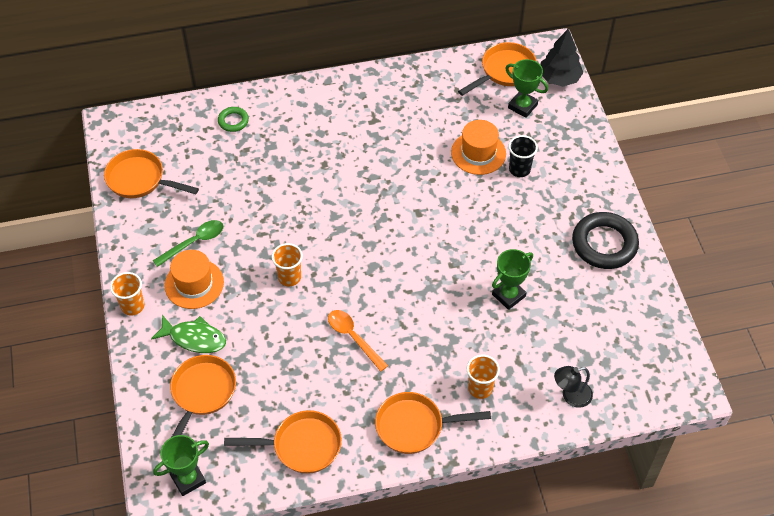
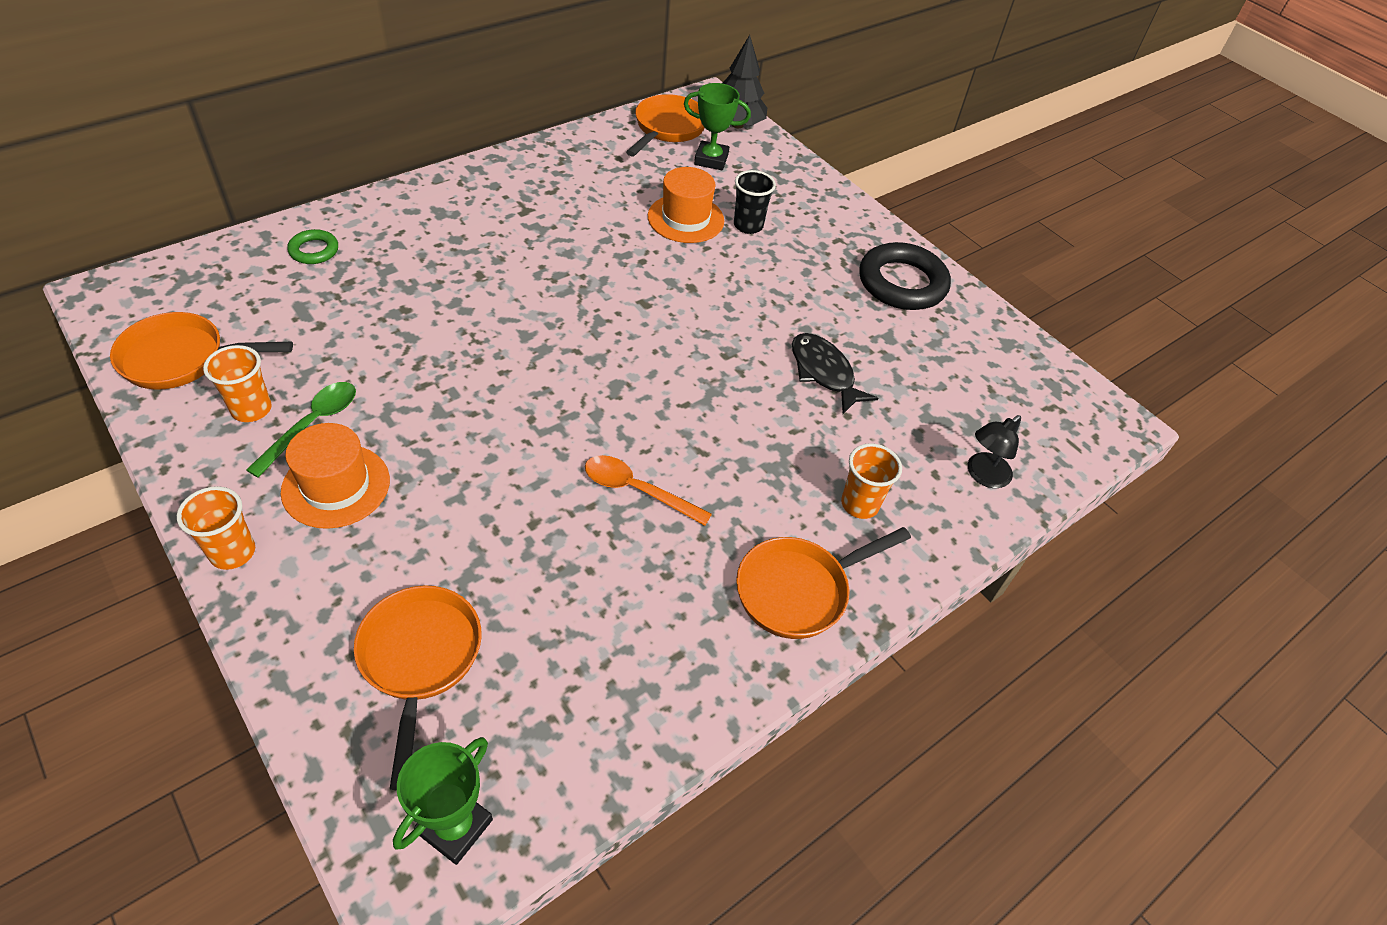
camera: 30 degrees left, 5 degrees down
green fish [151,315,226,353] -> none
orange pan [224,410,342,474] -> none
orange cup [272,243,303,286] -> orange cup moved to [203,345,272,422]
green trophy [492,249,533,310] -> black fish [792,333,878,414]

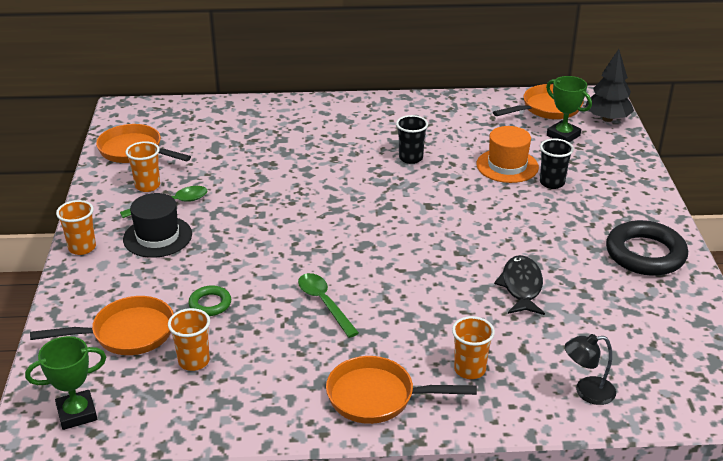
camera: 40 degrees right, 15 degrees down
orange hat [281,423,390,529] -> black hat [123,193,192,258]
green ring [287,229,338,264] -> green ring moved to [188,285,231,316]
orange pan [354,585,482,790] -> orange pan turned 45 degrees clockwise [30,296,174,355]
orange spoon [585,455,712,526] -> green spoon [298,273,359,338]
none -> orange cup [168,308,210,371]
none -> black cup [396,115,428,164]

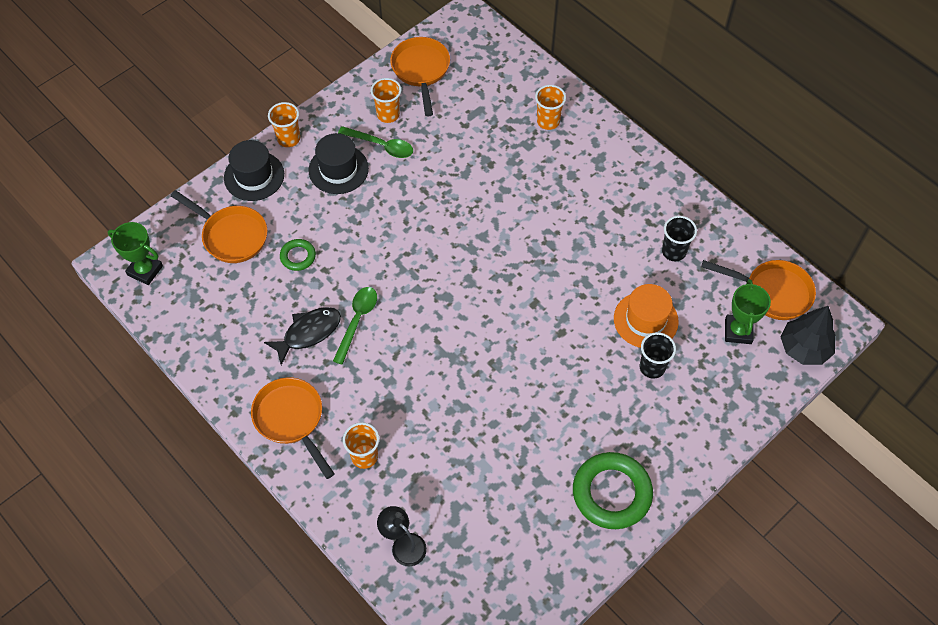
camera: 50 degrees right, 25 degrees up
orange cup [168,308,210,371] -> orange cup moved to [535,85,566,130]
black cup [396,115,428,164] -> black cup moved to [662,216,697,261]
black fish [494,255,545,315] -> black fish moved to [264,307,341,365]
black ring [606,220,688,276] -> green ring [573,452,653,529]
none -> black hat [224,140,284,201]

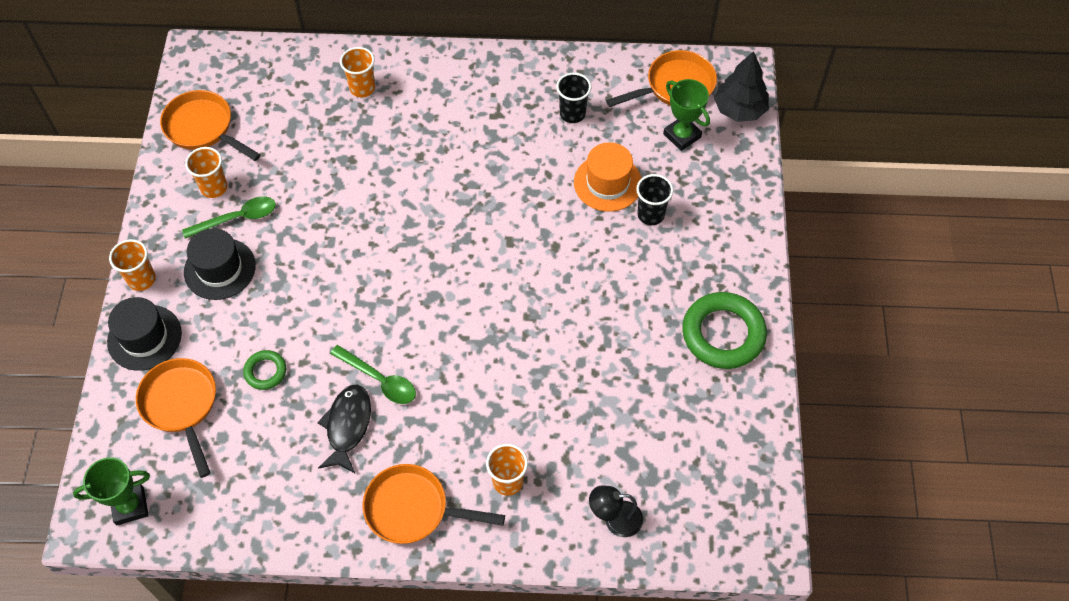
camera: 45 degrees left, 0 degrees up
orange pan [170,190,267,263] -> orange pan turned 105 degrees counterclockwise [136,358,216,478]
green spoon [333,287,377,365] -> green spoon turned 150 degrees clockwise [330,345,416,404]

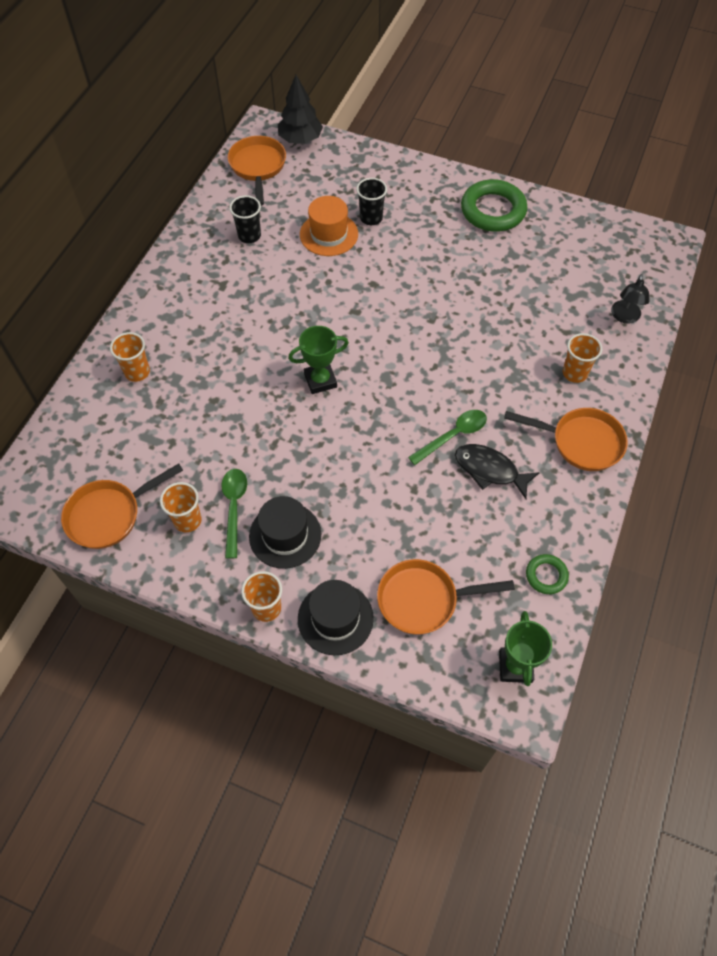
camera: 70 degrees left, 0 degrees up
green ring [243,350,286,390] -> green ring moved to [526,554,569,594]
orange pan [363,464,505,544] -> orange pan turned 105 degrees counterclockwise [504,408,628,471]
green trophy [663,79,710,151] -> green trophy moved to [288,326,349,394]

